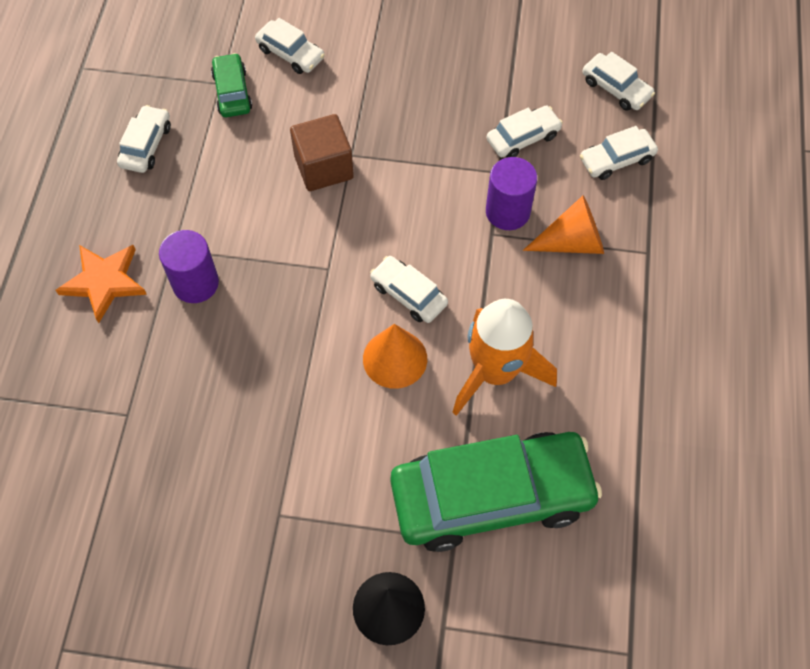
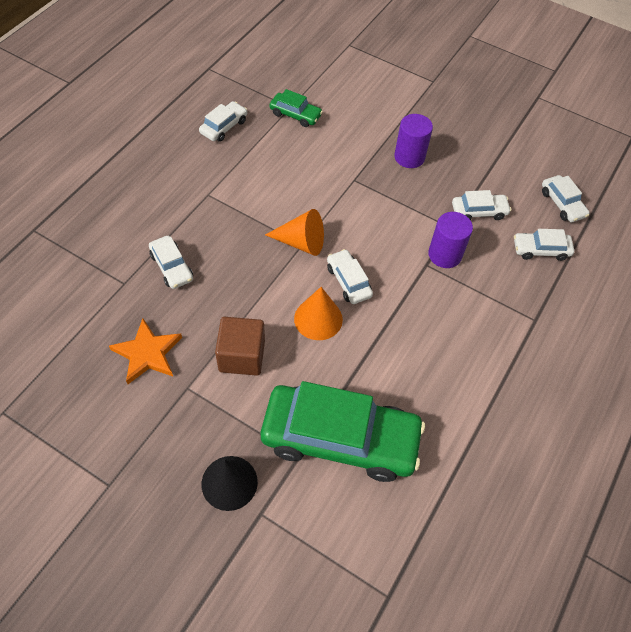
camera: 20 degrees right, 5 degrees down
orange star [56,245,147,323] -> orange star moved to [109,318,182,384]
purple cylinder [159,230,219,303] -> purple cylinder moved to [394,114,433,168]
green car [211,53,252,117] -> green car turned 105 degrees clockwise [269,89,323,127]
white car [255,18,325,74] -> white car moved to [149,236,193,289]
brown cube [290,114,354,191] -> brown cube moved to [215,317,265,376]
orange rocket [452,299,557,416] -> none
orange cone [523,195,604,254] -> orange cone moved to [265,209,324,256]

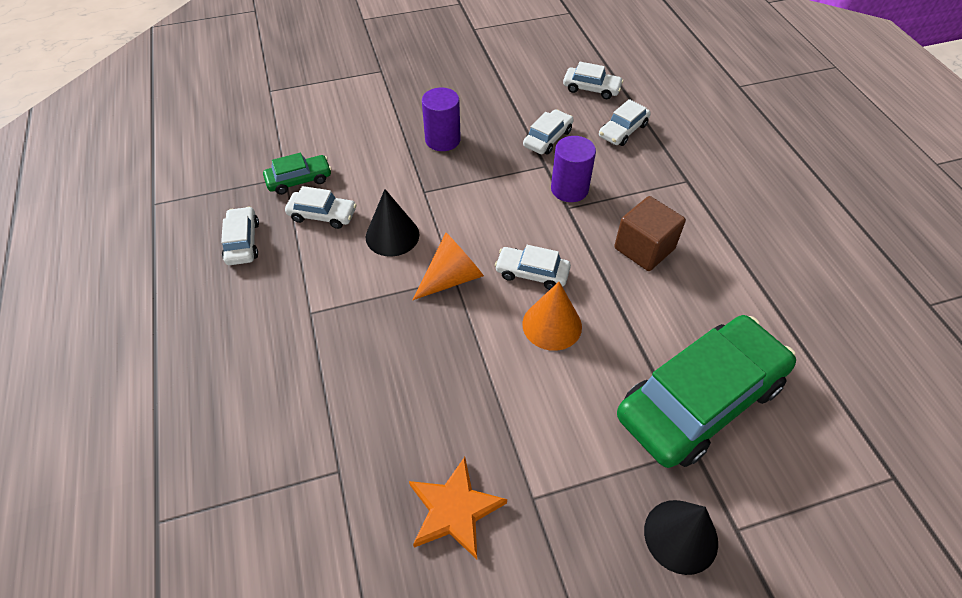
camera: 45 degrees left, 5 degrees down
white car [149,236,193,289] -> white car moved to [285,186,357,229]
brown cube [215,317,265,376] -> brown cube moved to [614,196,686,271]
none -> black cone [366,189,419,257]

